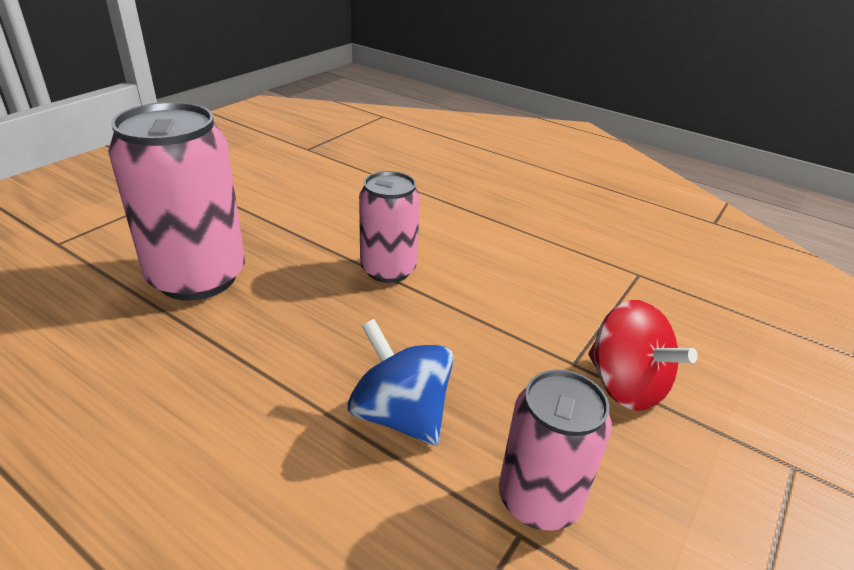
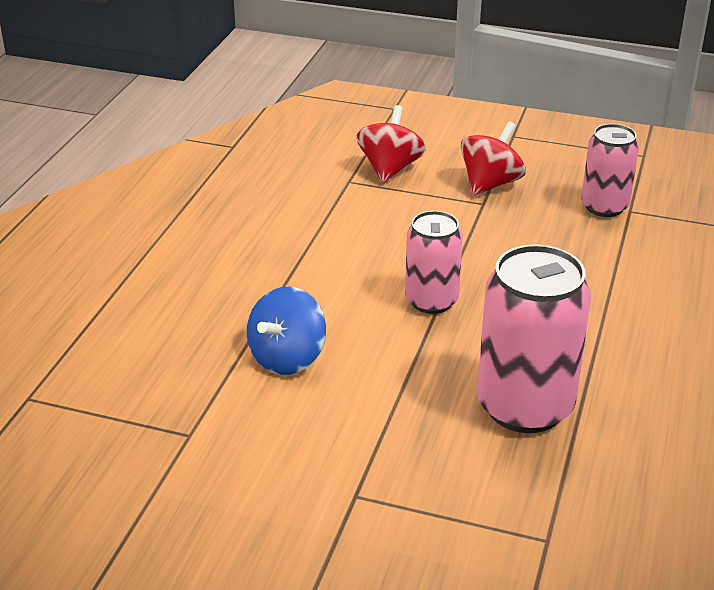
camera: 105 degrees left, 0 degrees up
blue spinning top [348,319,453,446] -> blue spinning top moved to [247,287,326,375]
none -> red spinning top [357,105,426,183]

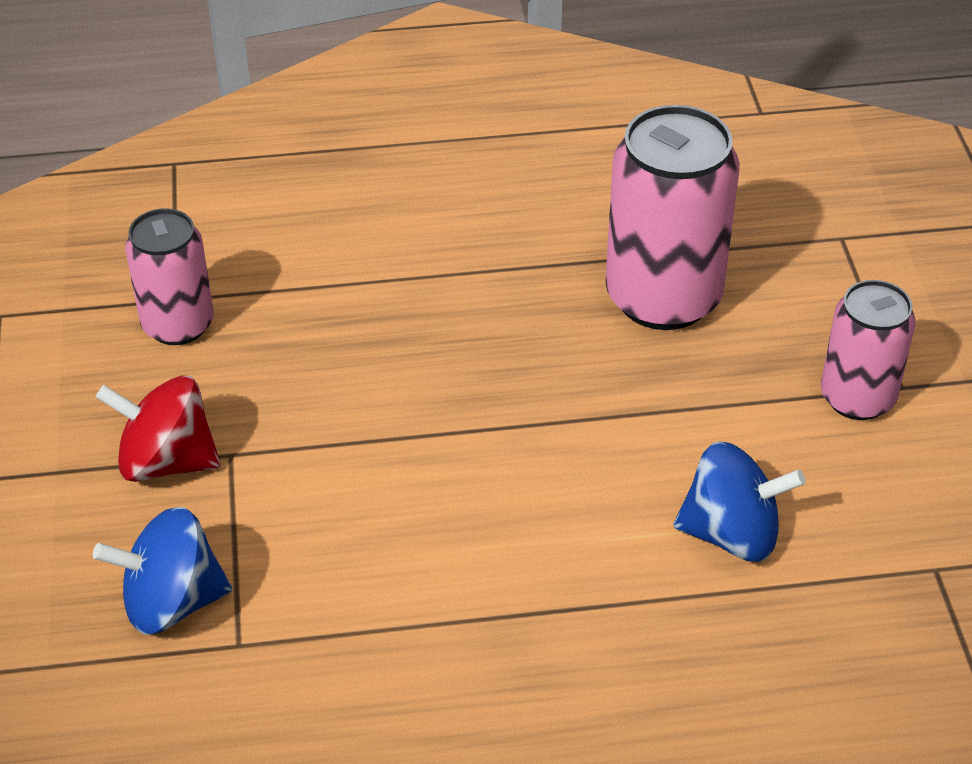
camera: 115 degrees left, 10 degrees up
red spinning top [357,105,426,183] -> blue spinning top [93,507,232,635]
pink can [405,211,463,314] -> pink can moved to [821,280,916,420]

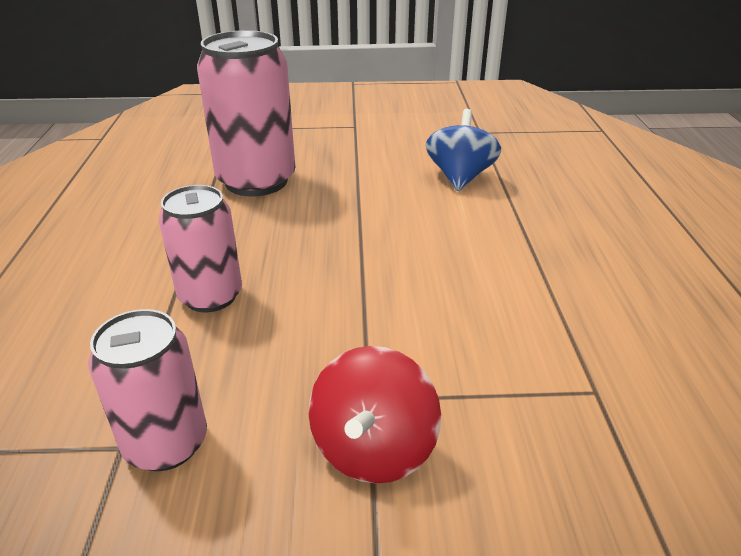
camera: 85 degrees left, 10 degrees down
blue spinning top [93,507,232,635] -> none
pink can [821,280,916,420] -> pink can moved to [158,185,242,312]

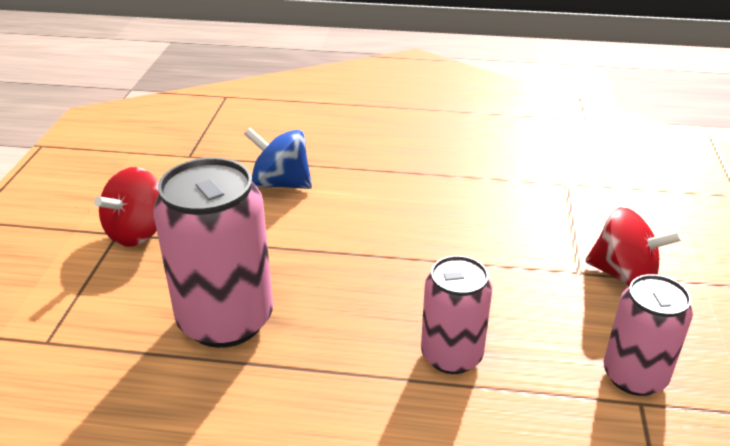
camera: 80 degrees left, 0 degrees up
none -> red spinning top [94,167,159,247]

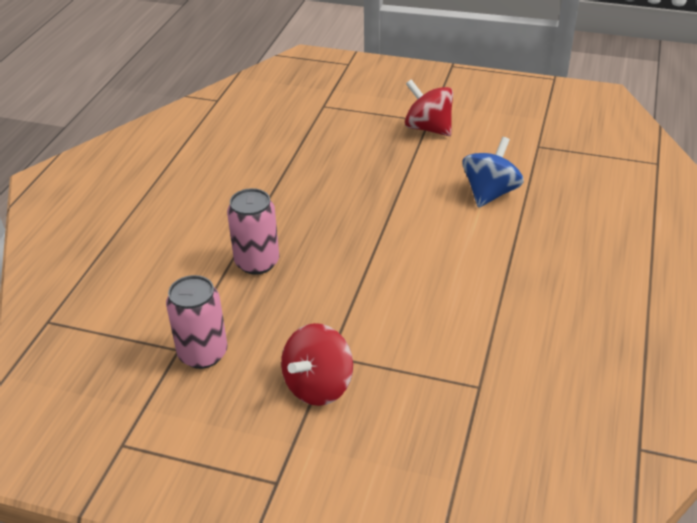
camera: 100 degrees right, 5 degrees up
pink can [153,157,273,348] -> none

